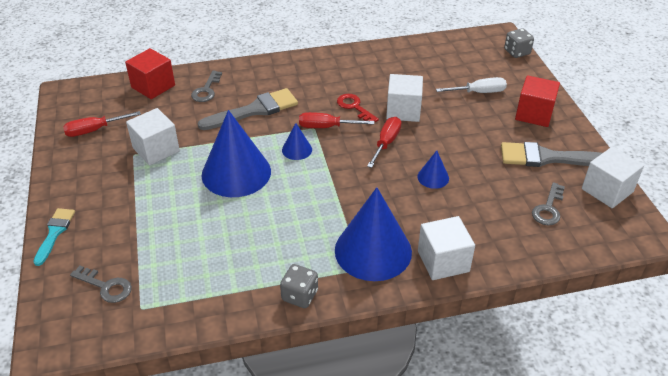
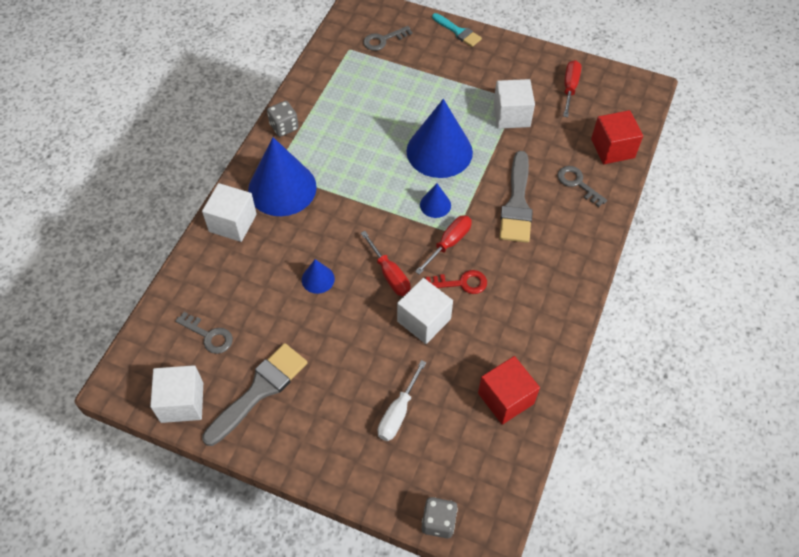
camera: 125 degrees right, 15 degrees up
red cube [515,75,560,127] -> red cube moved to [478,356,540,425]
grey key [532,182,565,225] -> grey key turned 150 degrees clockwise [175,312,233,354]

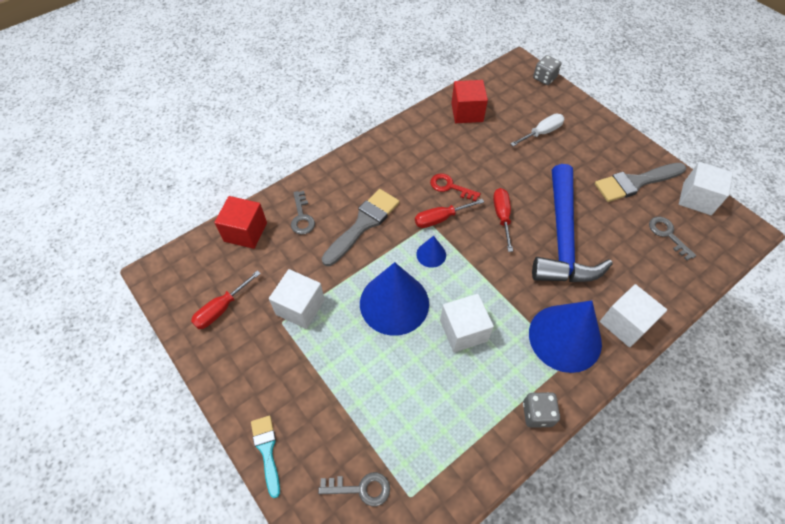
camera: 150 degrees left, 0 degrees up
blue cone [302,259,335,294] -> blue hammer [532,164,613,282]
white cube [397,278,453,344] -> white cube moved to [440,294,494,352]

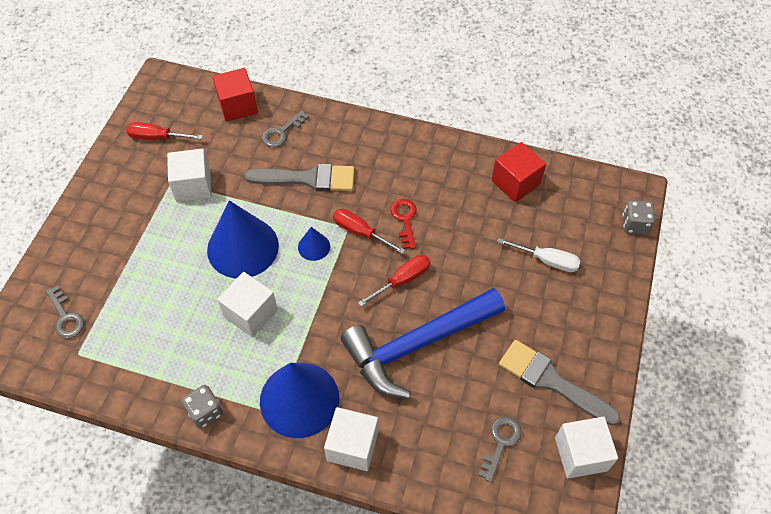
camera: 55 degrees right, 0 degrees up
turquoise brush [251,416,280,498] -> none

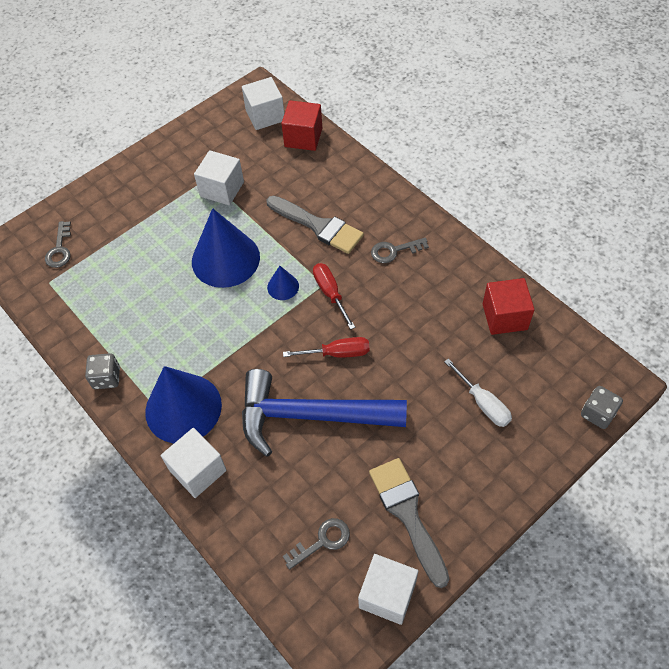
camera: 35 degrees right, 0 degrees up
red screwdriver [126,122,203,140] -> none
white cube [217,272,278,338] -> white cube moved to [242,77,284,130]
grey key [262,110,309,147] -> grey key moved to [371,237,429,263]
red key [390,199,417,249] -> none

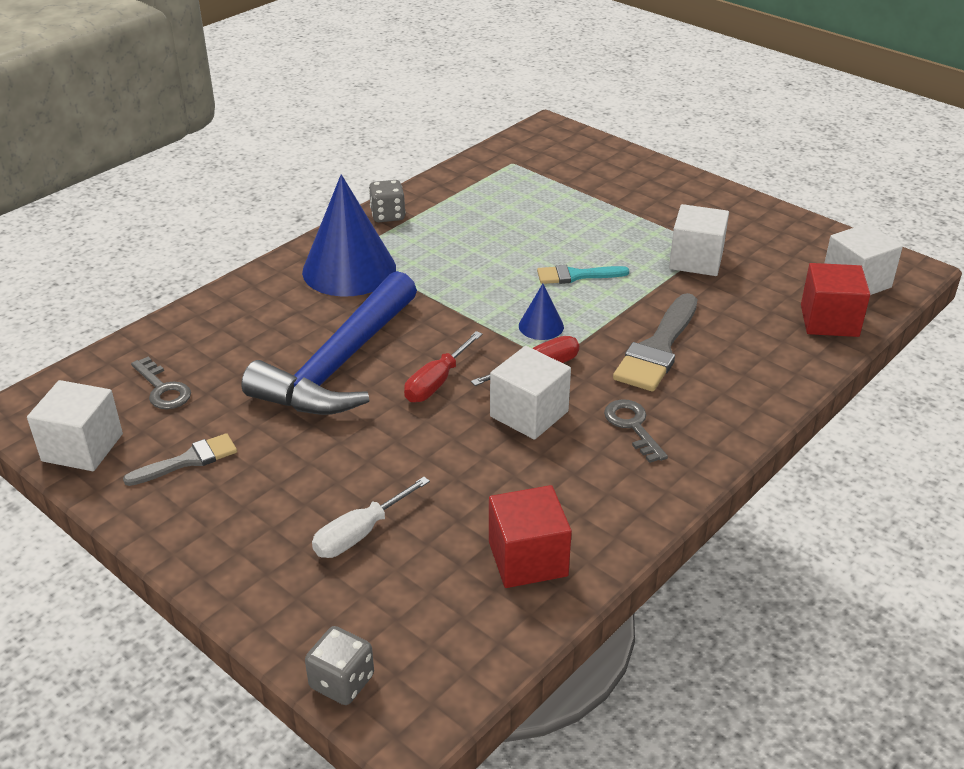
camera: 80 degrees right, 20 degrees down
grey key [45,221,71,268] -> none
white cube [161,428,227,498] -> white cube moved to [490,346,571,440]
blue cone [192,208,260,288] -> turquoise brush [537,265,629,284]
blue hammer [242,369,407,457] -> blue hammer turned 150 degrees counterclockwise [241,271,417,415]
red screwdriver [283,337,370,358] -> red screwdriver turned 45 degrees clockwise [404,331,482,402]
grey brush [369,458,449,588] -> grey brush [123,433,237,486], size x0.60

